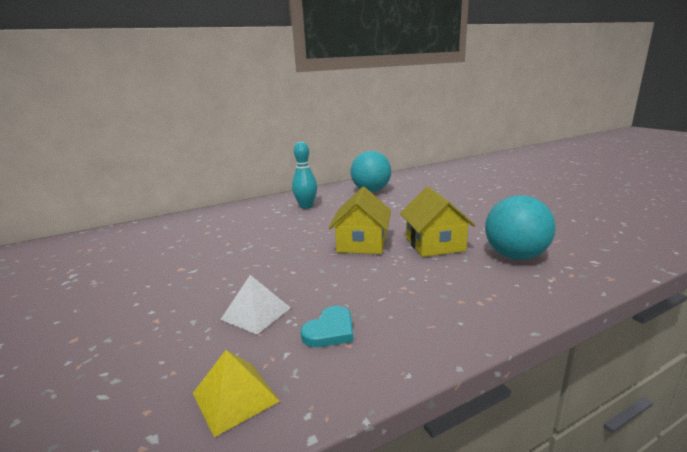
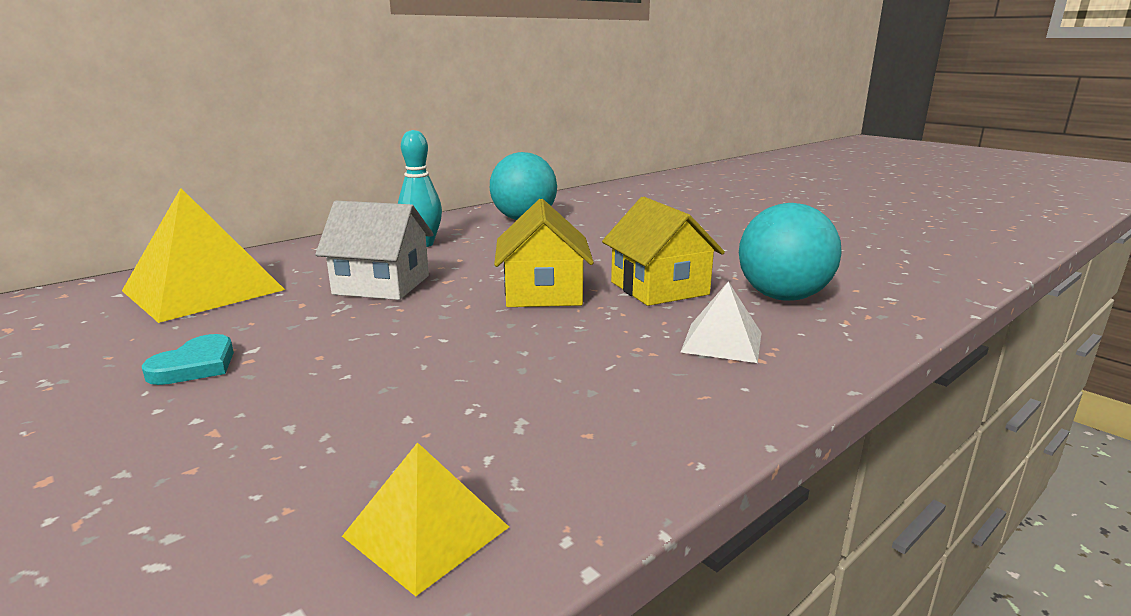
camera: 15 degrees left, 0 degrees up
white pyramid [220,275,291,335] -> white pyramid moved to [680,282,761,363]
turquoise heart [301,306,353,347] -> turquoise heart moved to [142,334,234,385]
none -> yellow pyramid [122,188,285,323]
none -> white house [315,201,434,300]

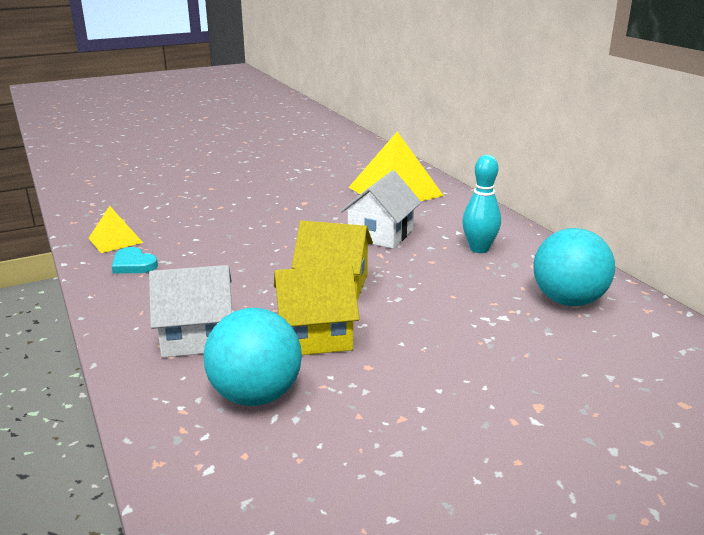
camera: 105 degrees right, 5 degrees up
turquoise heart [142,334,234,385] -> turquoise heart moved to [112,247,158,273]
white pyramid [680,282,761,363] -> white house [149,265,232,358]

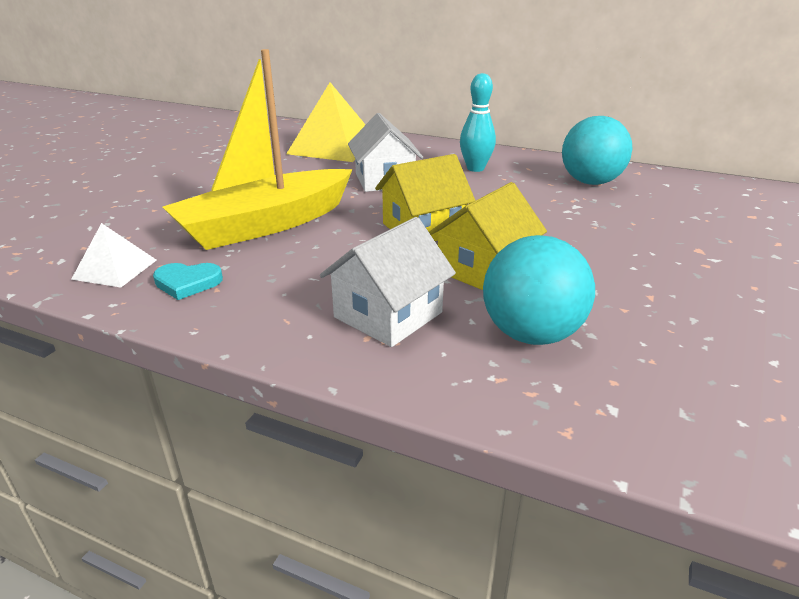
camera: 40 degrees left, 5 degrees up
yellow pyramid [88,206,143,253] -> white pyramid [71,223,157,287]
none -> yellow boat [163,49,353,250]

